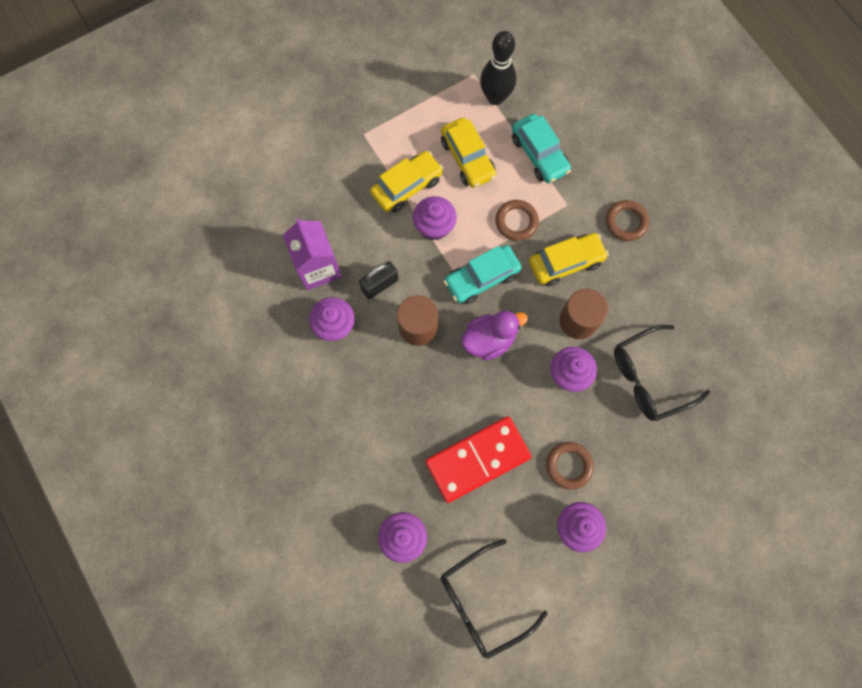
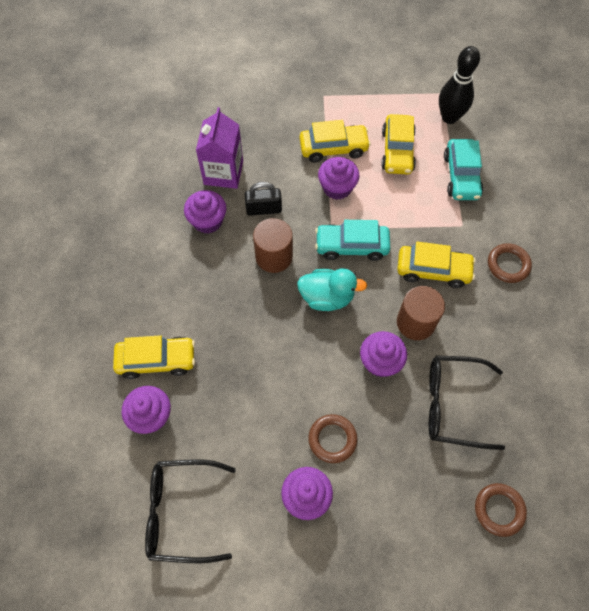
camera: 30 degrees right, 10 degrees down
red domino [425,416,532,503] -> none
purple duck [461,311,528,361] -> turquoise duck [297,268,367,311]
brown ring [495,200,539,241] -> brown ring moved to [475,483,527,537]
none -> yellow car [113,335,195,379]

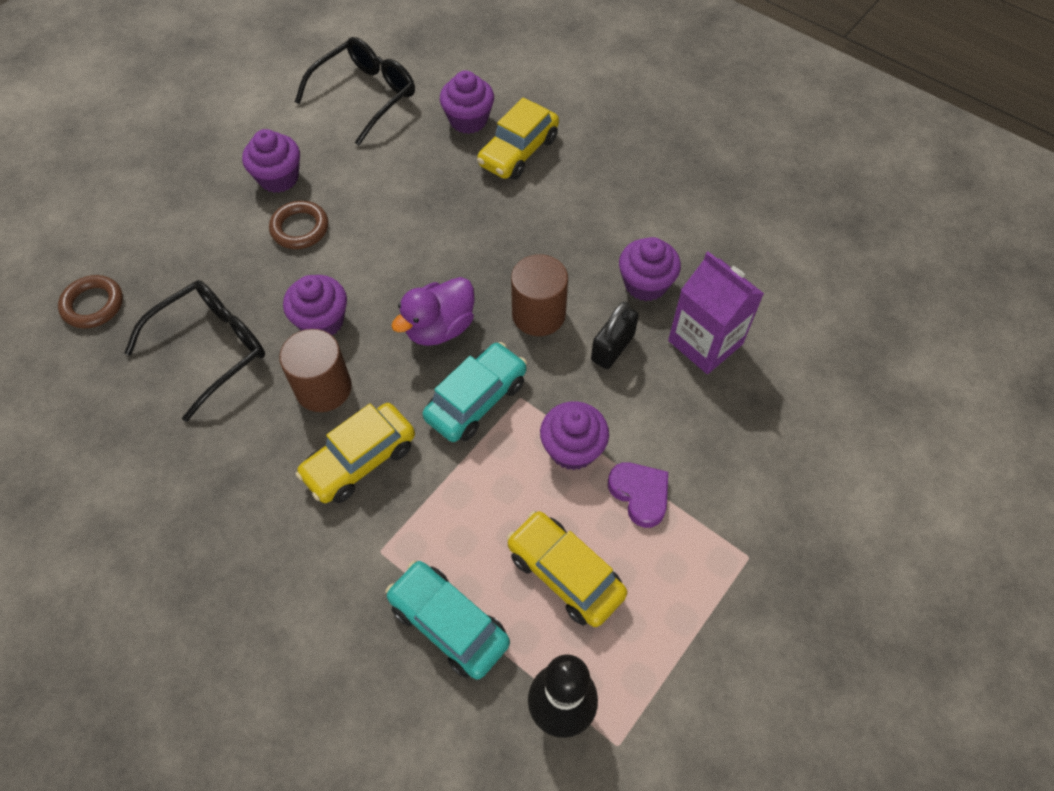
camera: 130 degrees right, 5 degrees down
turquoise duck [297,268,367,311] -> purple duck [391,277,475,346]
yellow car [300,120,371,163] -> purple heart [608,462,668,528]
brown ring [488,243,532,283] -> none

